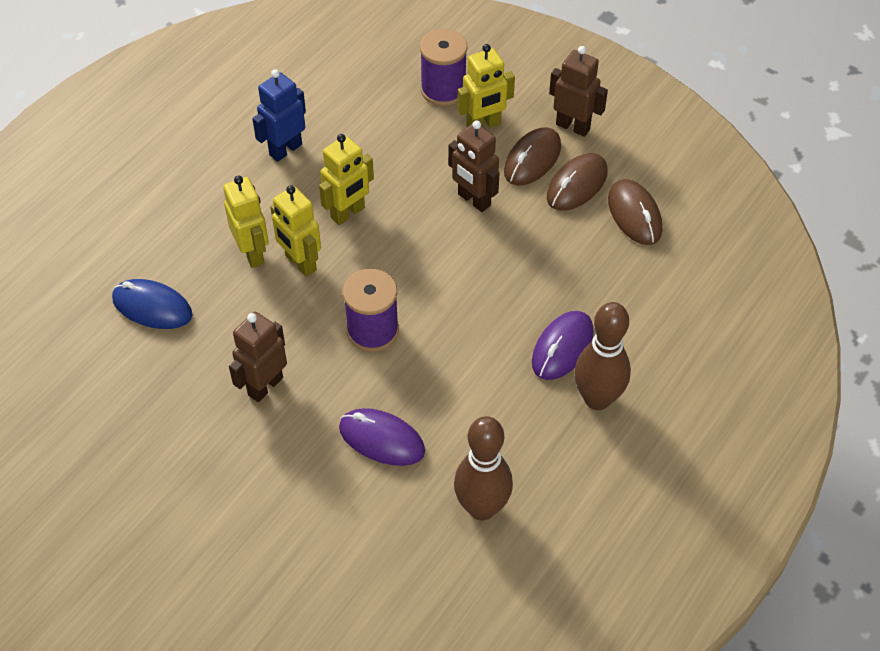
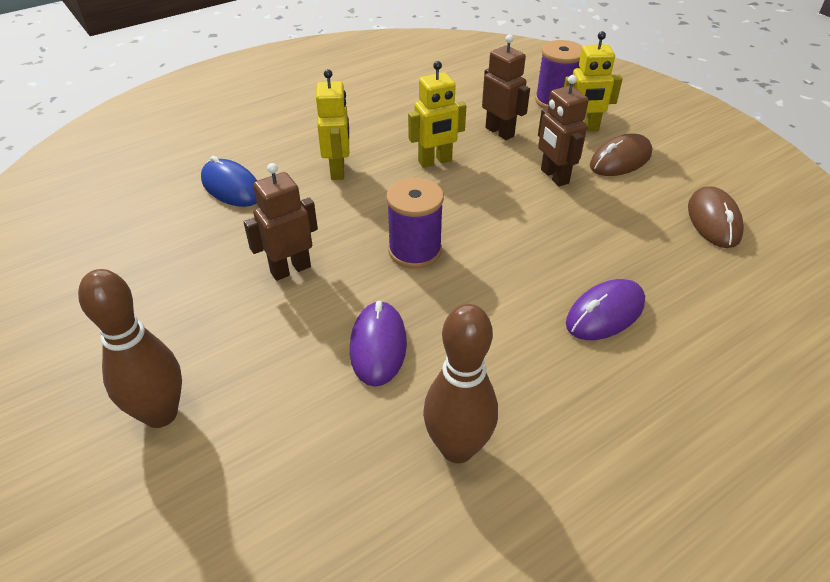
camera: 20 degrees right, 10 degrees down
blue robot [252,69,306,162] -> none
yellow robot [270,185,321,277] -> none
purple mouse [339,408,425,466] -> purple mouse turned 45 degrees clockwise [350,301,407,387]
brown mouse [547,153,608,211] -> none
brown robot [549,46,608,137] -> brown robot moved to [482,34,530,140]
brown bowling pin [574,302,631,410] -> brown bowling pin moved to [78,269,182,428]

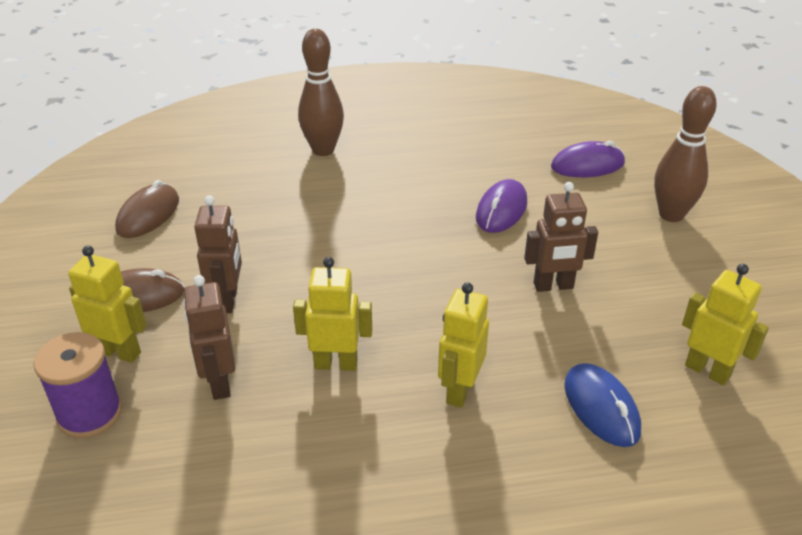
camera: 155 degrees left, 5 degrees down
purple spool [386,178,444,269] -> none
brown bowling pin [423,304,498,463] -> brown bowling pin moved to [298,29,344,156]
purple mouse [566,279,645,340] -> purple mouse moved to [551,141,625,177]
none -> yellow robot [682,264,769,386]

